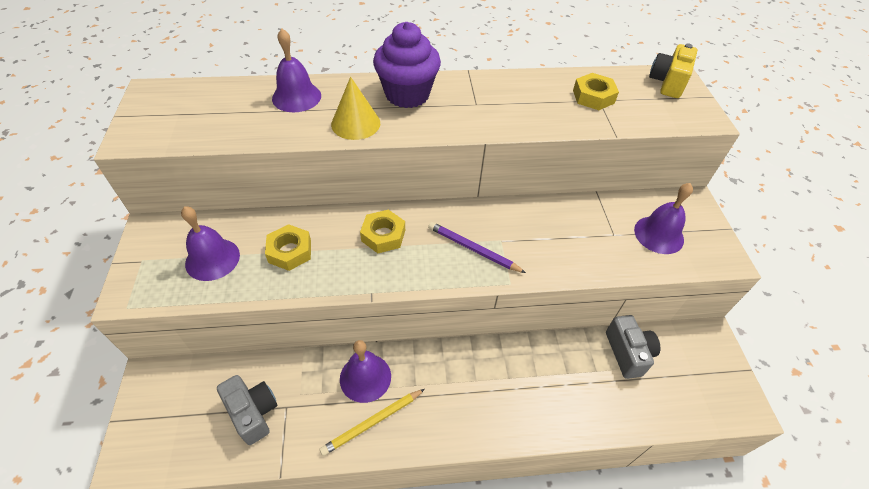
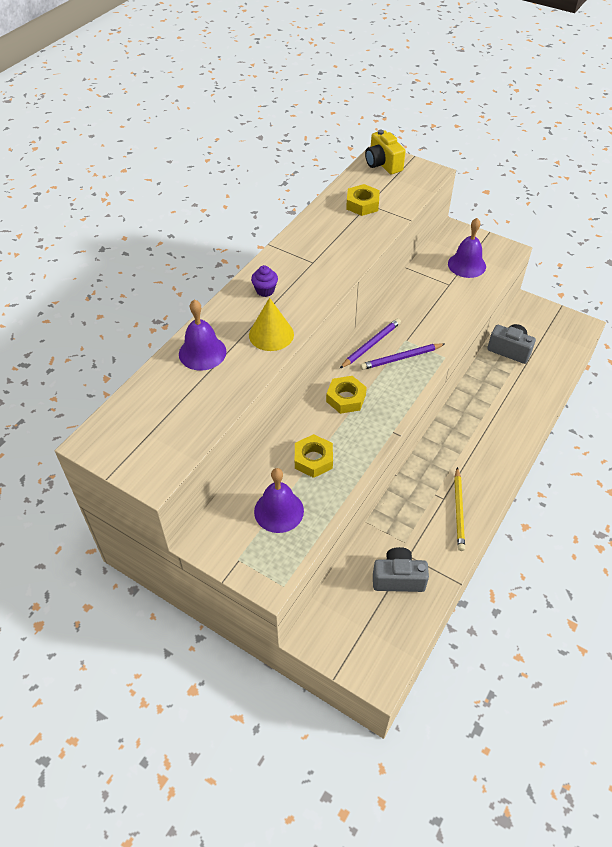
camera: 50 degrees left, 0 degrees up
purple bell [340,340,391,403] -> none
purple cupcake [373,22,441,108] -> purple cupcake [251,265,278,297], size x0.45
none -> purple pencil [340,318,401,368]

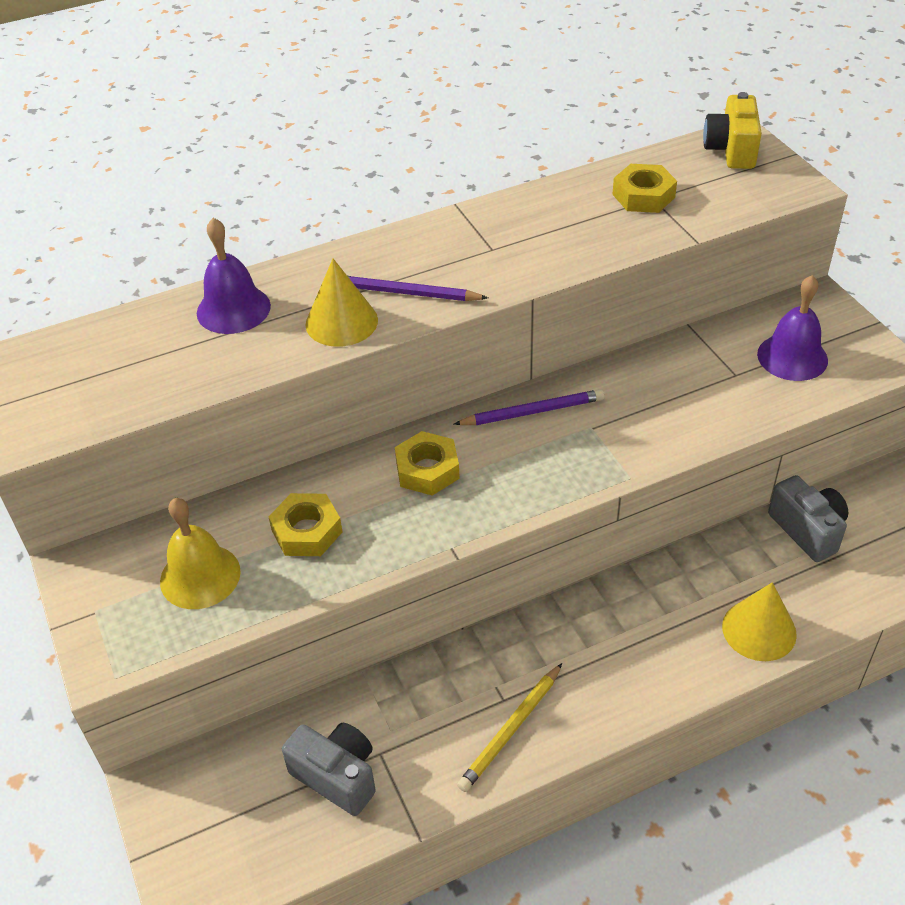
camera: 35 degrees right, 5 degrees down
purple cupcake [251,265,278,297] -> none
purple bell [254,468,304,533] -> yellow bell [160,498,241,609]
purple pencil [360,343,445,370] -> purple pencil moved to [348,276,488,301]
none -> yellow cone [722,582,797,661]

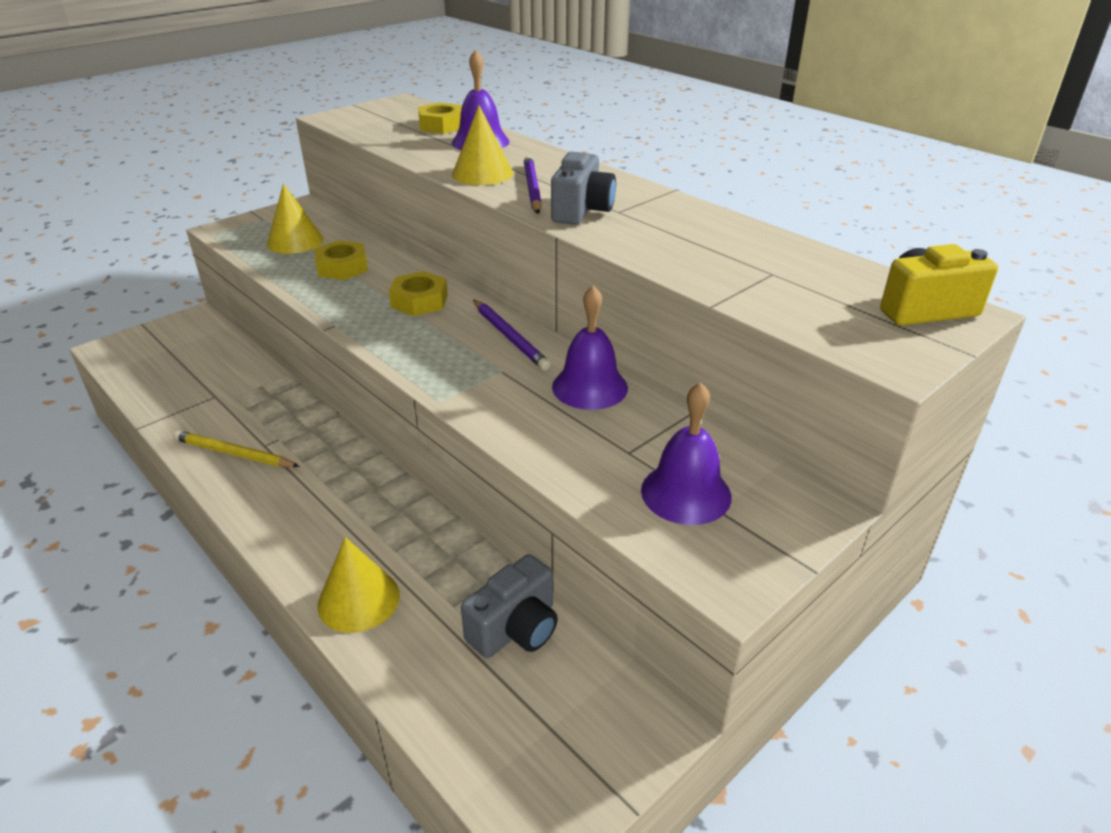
camera: 70 degrees right, 10 degrees down
yellow bell [160,498,241,609] -> yellow cone [267,183,324,254]
grey camera [282,723,376,816] -> grey camera moved to [551,152,616,225]
yellow nut [612,164,677,213] -> yellow nut moved to [418,102,462,134]
none -> purple bell [552,285,628,410]

